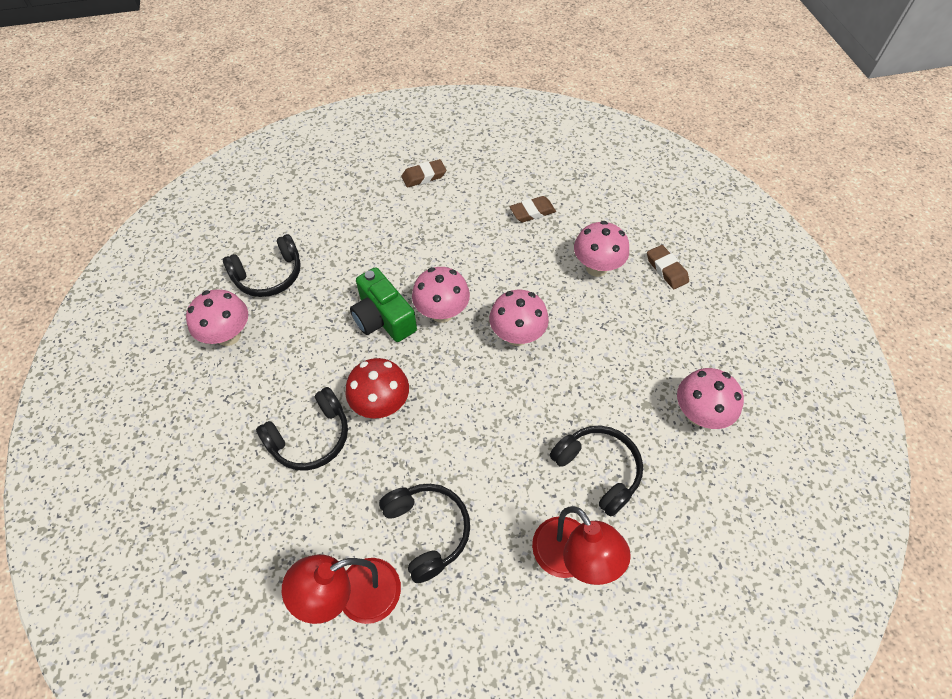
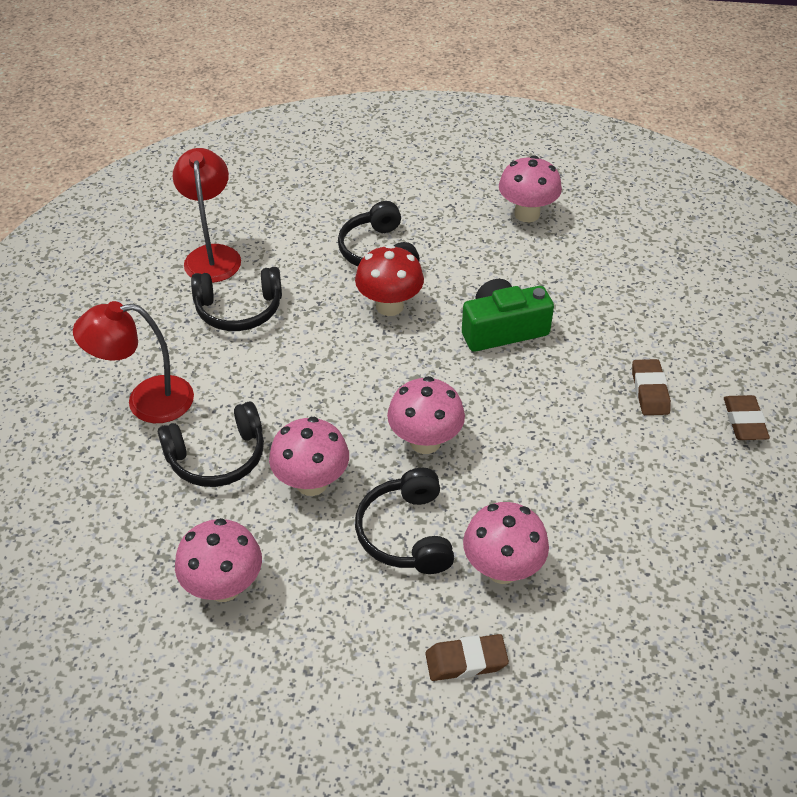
camera: 110 degrees right, 10 degrees down
black headphones [223,234,301,297] -> black headphones moved to [355,468,454,574]
pink mushroom [412,267,470,323] -> pink mushroom moved to [269,417,349,496]
brown eraser [510,196,556,222] -> brown eraser moved to [632,359,671,415]

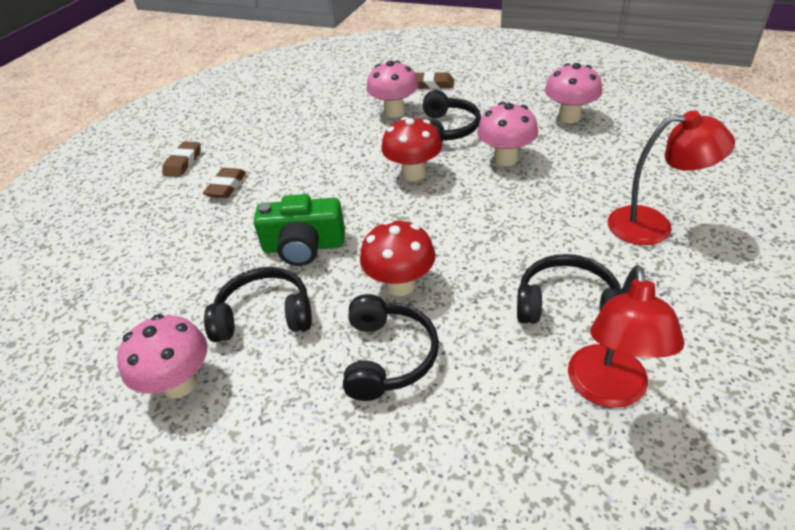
camera: 160 degrees left, 5 degrees down
black headphones [158,402,264,487] -> black headphones moved to [204,267,312,342]
pink mushroom [387,376,465,454] -> red mushroom [381,117,442,181]

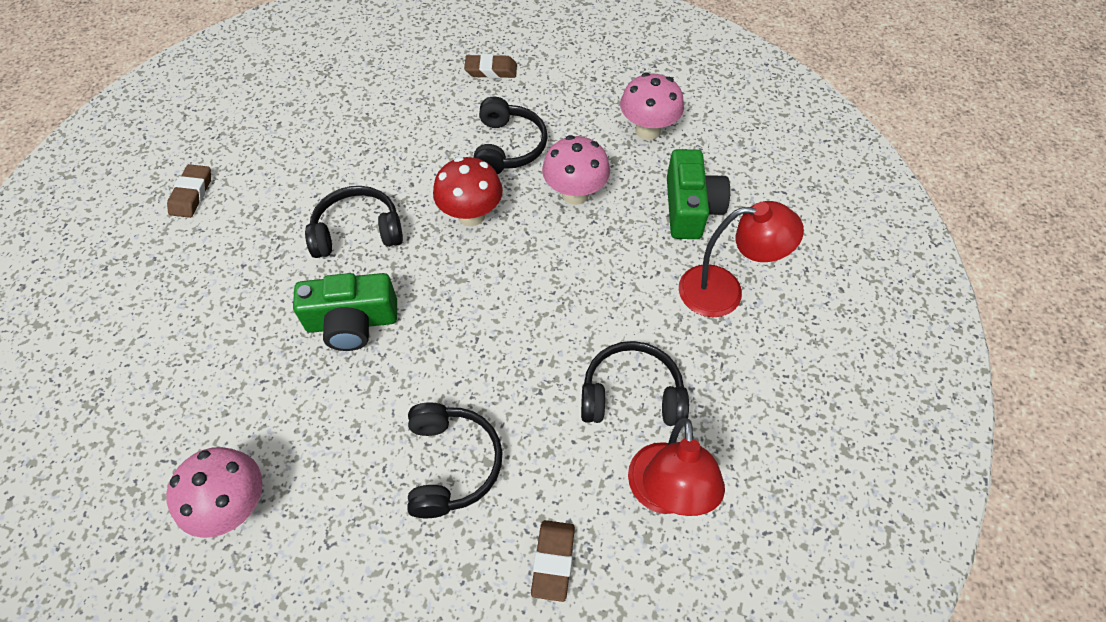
camera: 10 degrees left, 15 degrees up
brown eraser [203,168,246,198] -> brown eraser moved to [531,520,575,602]
black headphones [204,267,312,342] -> black headphones moved to [305,186,403,258]
red mushroom [360,220,435,296] -> none
pink mushroom [366,60,418,118] -> none
none -> green camera [667,149,730,239]

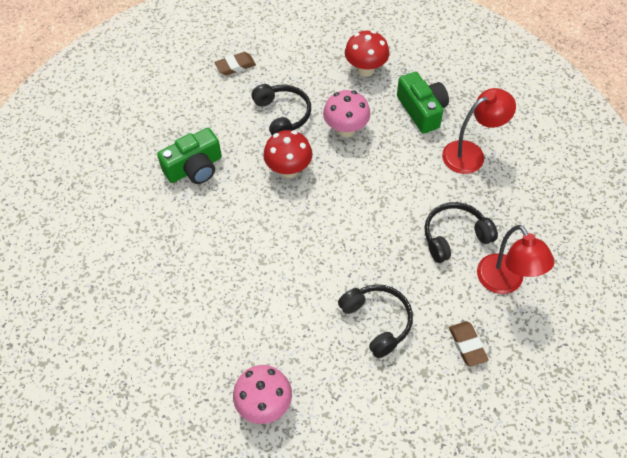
camera: 25 degrees left, 0 degrees up
brown eraser [167,164,211,218] -> none
green camera [293,273,397,351] -> green camera moved to [157,128,222,184]
black headphones [305,186,403,258] -> none
pink mushroom [620,73,684,140] -> red mushroom [345,30,389,77]

